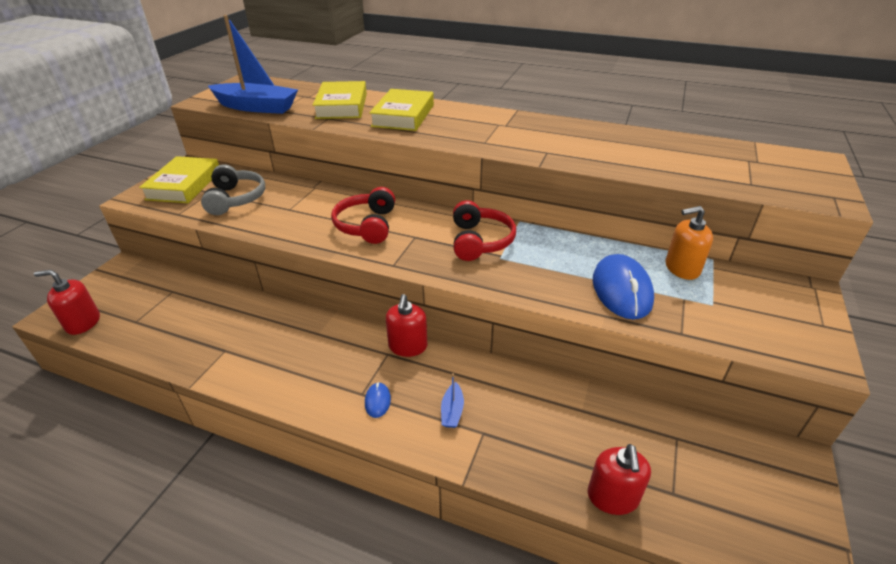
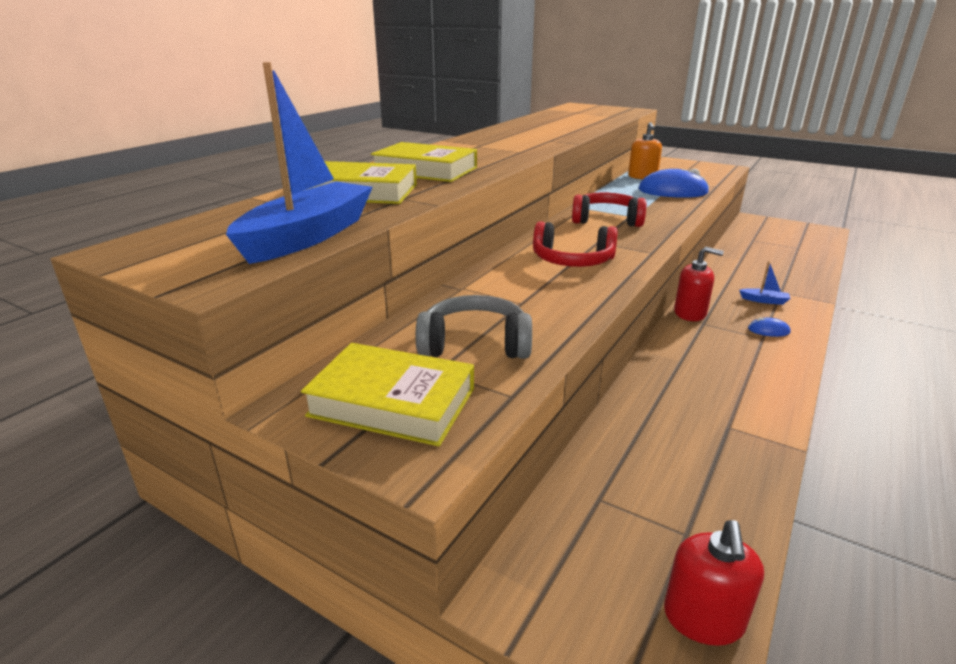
camera: 80 degrees left, 10 degrees down
red soap dispenser [588,444,651,515] -> none

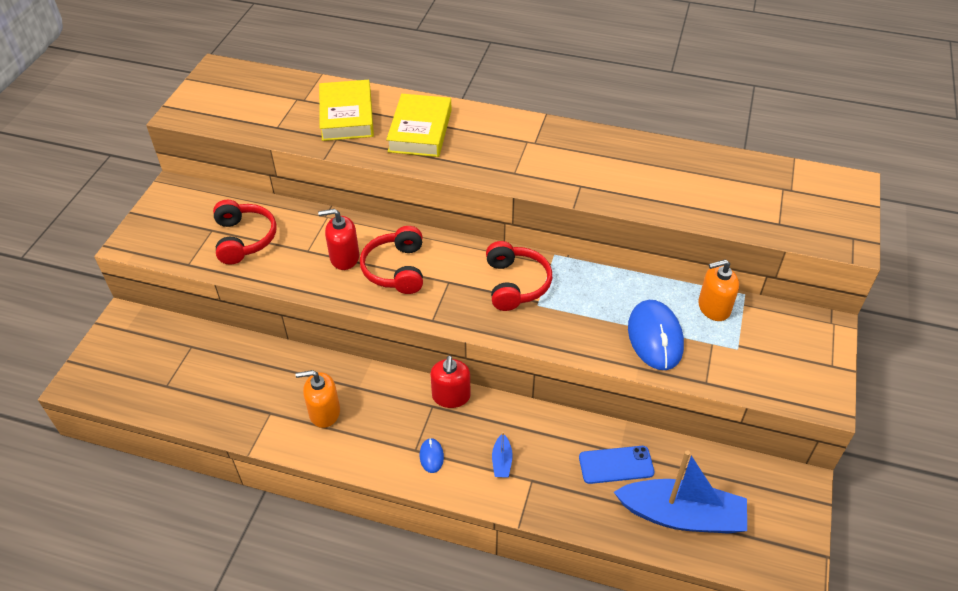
camera: 75 degrees right, 20 degrees up
blue boat [226,62,373,264] -> blue boat moved to [614,450,747,534]
yellow book [301,343,474,446] -> none
grey headphones [416,295,532,359] -> red headphones [213,200,277,264]
red soap dispenser [664,520,764,646] -> red soap dispenser moved to [318,209,359,270]
none -> orange soap dispenser [295,370,340,428]
none -> blue phone [579,446,654,484]

